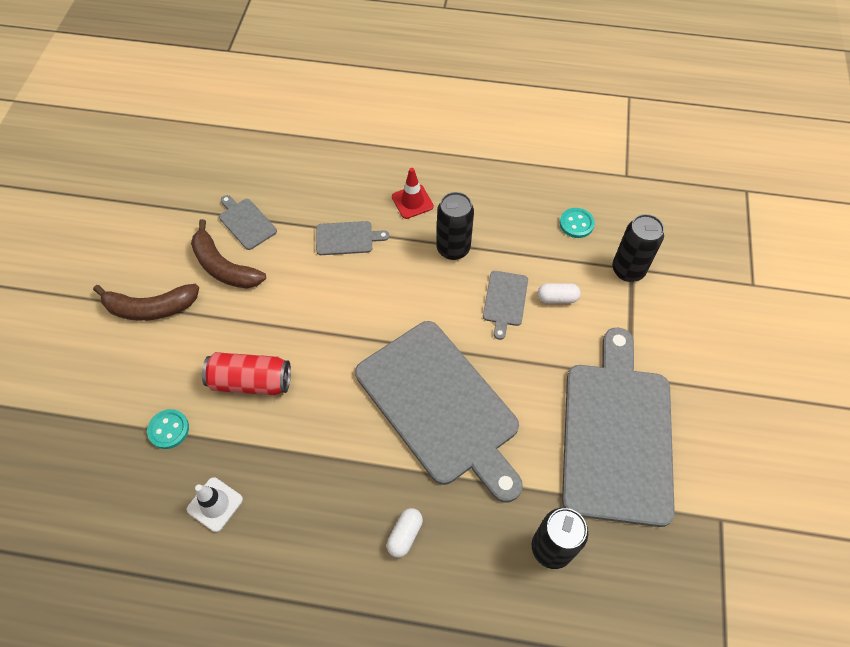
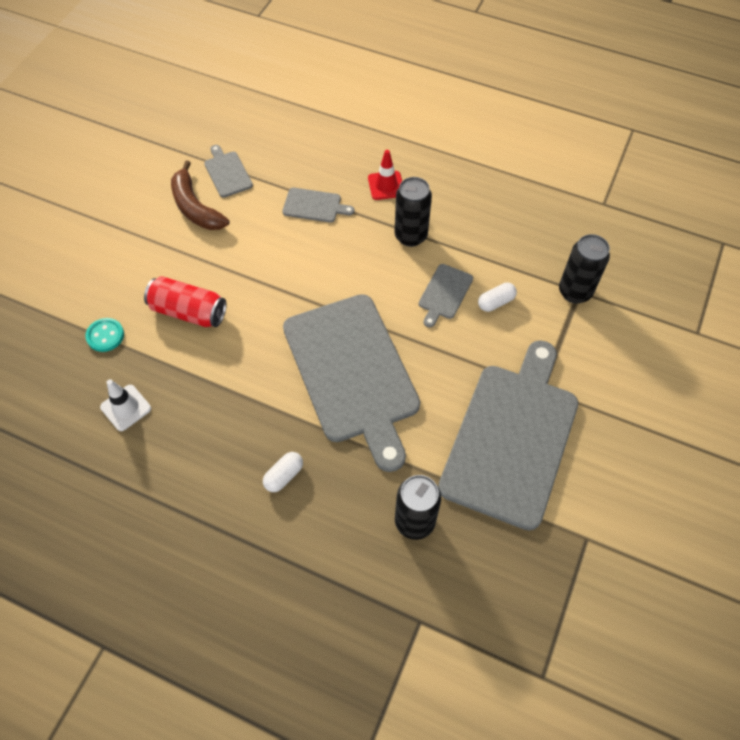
camera: 15 degrees right, 0 degrees up
brown banana [93,284,199,321] -> none
white capsule [537,283,581,303] -> white capsule turned 45 degrees counterclockwise [478,283,517,312]
turquoise button [560,208,595,238] -> none

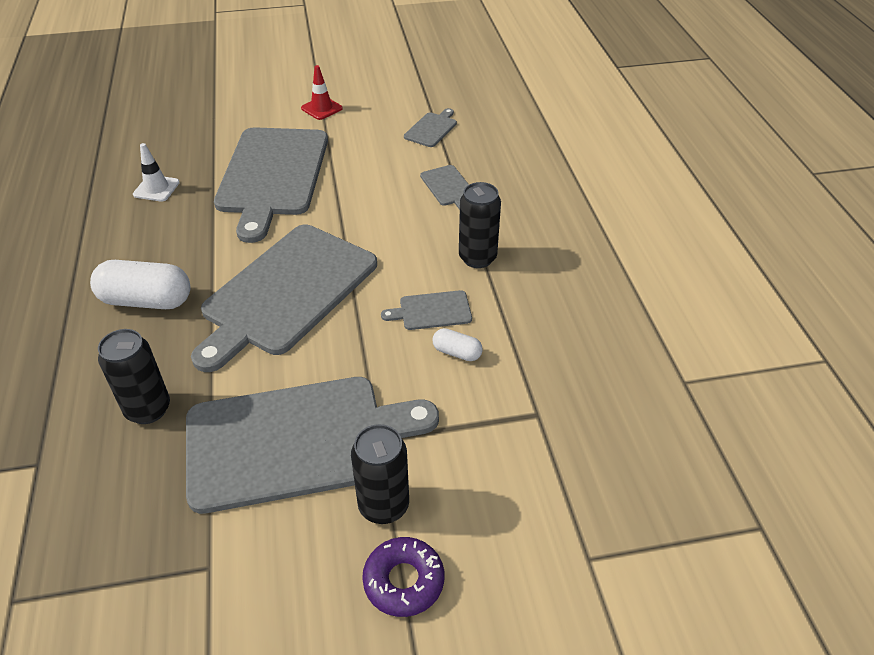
camera: 55 degrees right, 15 degrees down
turquoise button [85,318,124,352] -> none
red can [144,276,227,327] -> grey cutting board [214,127,328,243]
brown banana [171,160,230,230] -> none
white capsule [263,452,303,492] -> white capsule [90,260,191,309], size x1.99
red traffic cone [368,150,402,200] -> red traffic cone moved to [301,65,343,120]
black can [559,234,610,304] -> black can moved to [351,424,409,524]
none -> purple donut [362,537,444,617]

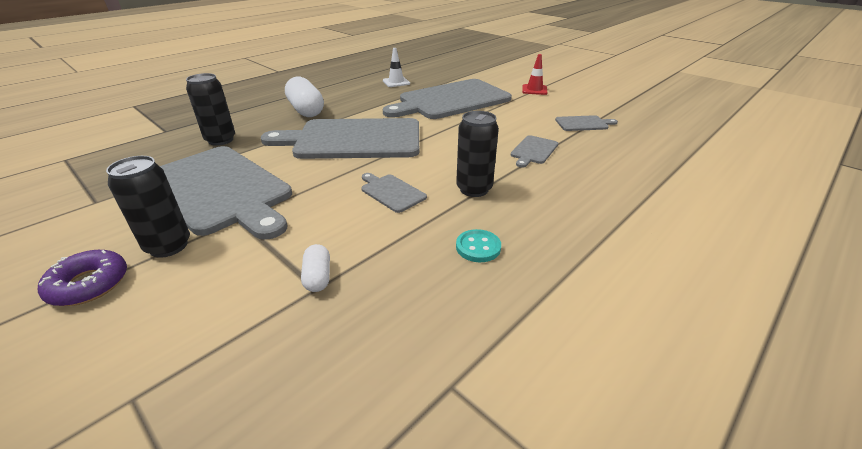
camera: 55 degrees right, 10 degrees down
white capsule [433,328,483,361] -> white capsule moved to [301,244,330,292]
none -> turquoise button [456,229,501,262]

